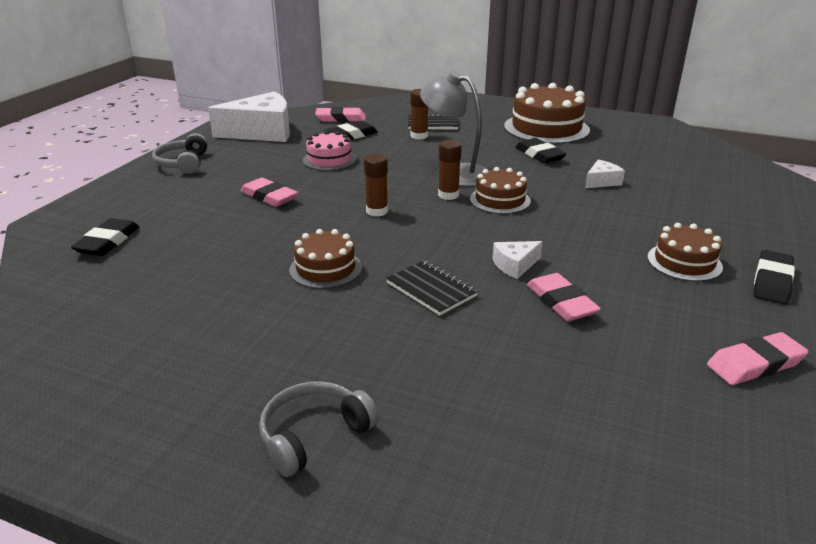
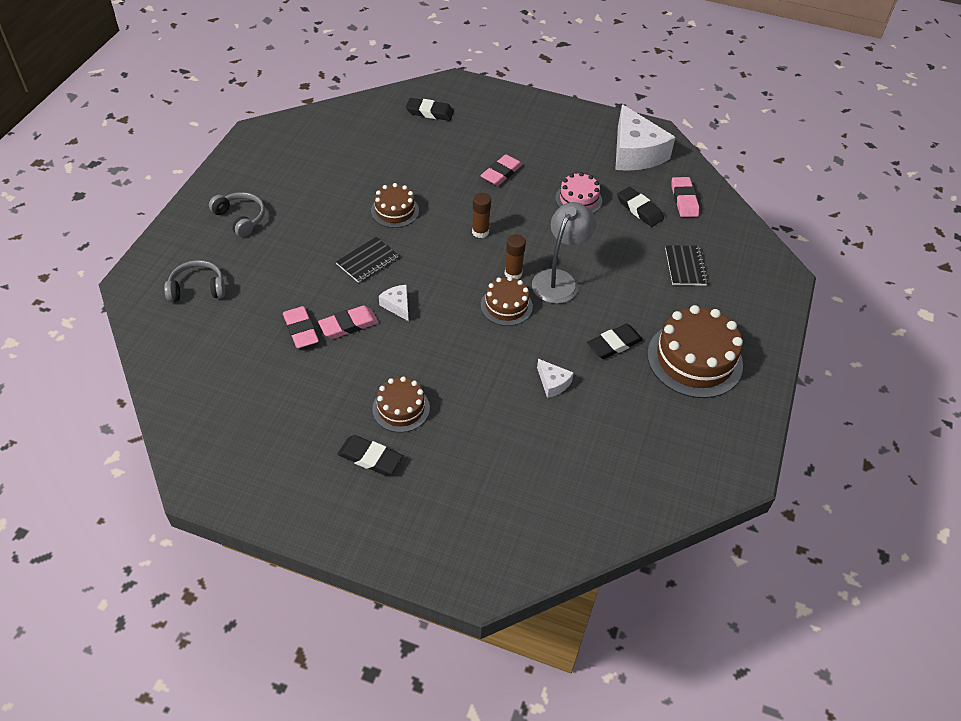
camera: 85 degrees right, 20 degrees up
grey headphones [152,133,208,174] -> grey headphones moved to [164,260,225,302]
brown glue stick [410,89,428,140] -> none
pink eraser [707,332,808,385] -> pink eraser moved to [283,306,319,348]

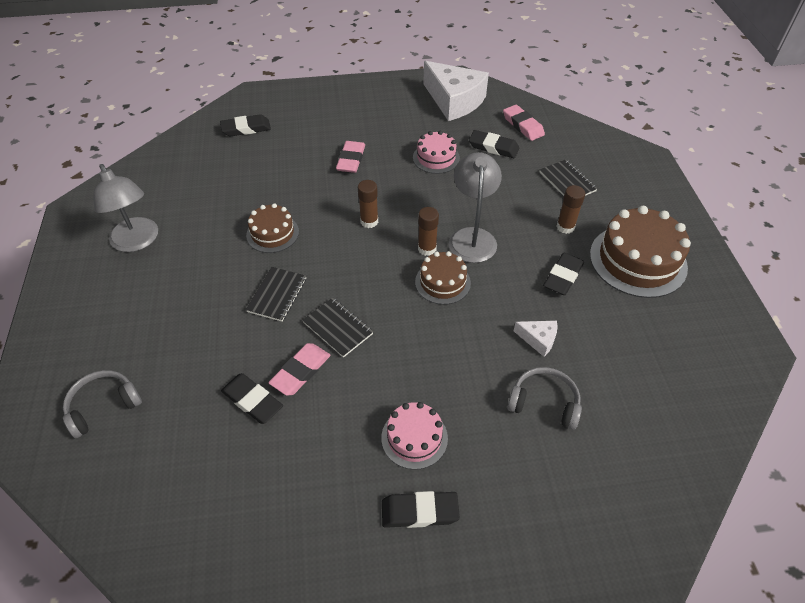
camera: 25 degrees left, 0 degrees up
grey headphones [209,192,265,237] -> grey headphones moved to [507,367,582,430]
pink eraser [283,306,319,348] -> black eraser [221,373,283,424]
brown cake [372,376,430,433] -> pink cake [381,402,448,470]
white cheese [379,285,408,321] -> black notebook [302,297,374,358]
none -> grey lamp [93,164,158,252]
none -> brown glue stick [556,185,585,234]

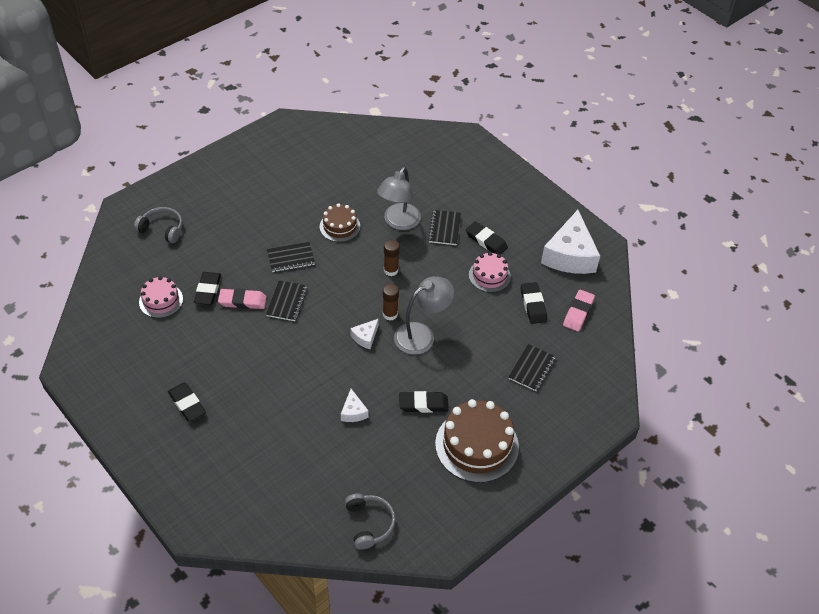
camera: 55 degrees right, 0 degrees up
grey lamp [93,164,158,252] -> grey lamp moved to [377,167,421,230]
black eraser [220,114,271,137] -> black eraser moved to [466,221,508,255]
pink eraser [336,141,365,173] -> black notebook [428,210,461,245]
pink cake [381,402,448,470] -> pink cake moved to [139,276,183,318]
brown cake [415,251,471,305] -> white cheese [350,318,379,349]
grey headphones [507,367,582,430] -> grey headphones moved to [345,493,396,550]
brown glue stick [556,185,585,234] -> none

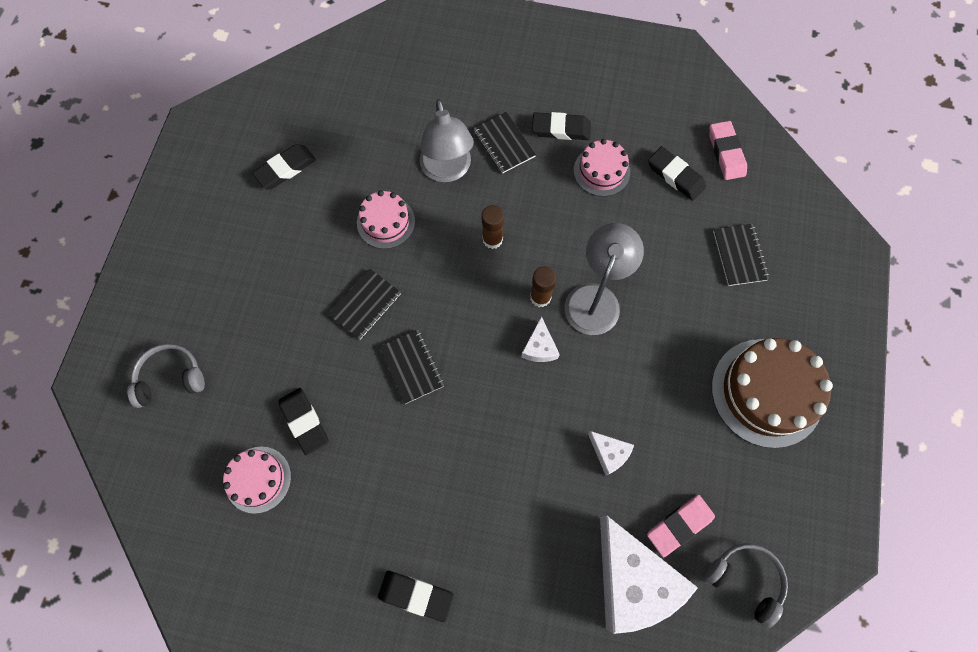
camera: 35 degrees left, 20 degrees up
pink eraser [218,289,266,309] -> pink eraser moved to [647,495,715,557]
brown cake [320,203,360,242] -> pink cake [357,190,415,249]
black eraser [399,391,449,413] -> black eraser moved to [252,144,316,189]
white cheese [541,210,600,274] -> white cheese moved to [600,515,698,634]

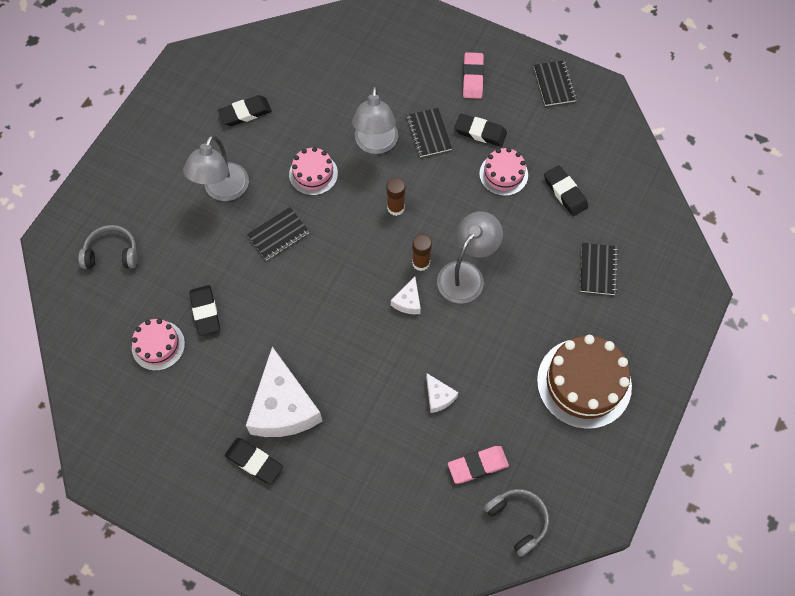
camera: 15 degrees right, 5 degrees down
black notebook [379,329,444,404] -> black notebook moved to [534,60,577,106]
white cheese [600,515,698,634] -> white cheese moved to [246,347,322,437]
pink eraser [709,121,747,180] -> pink eraser moved to [463,52,484,99]
none -> grey lamp [183,135,249,201]

